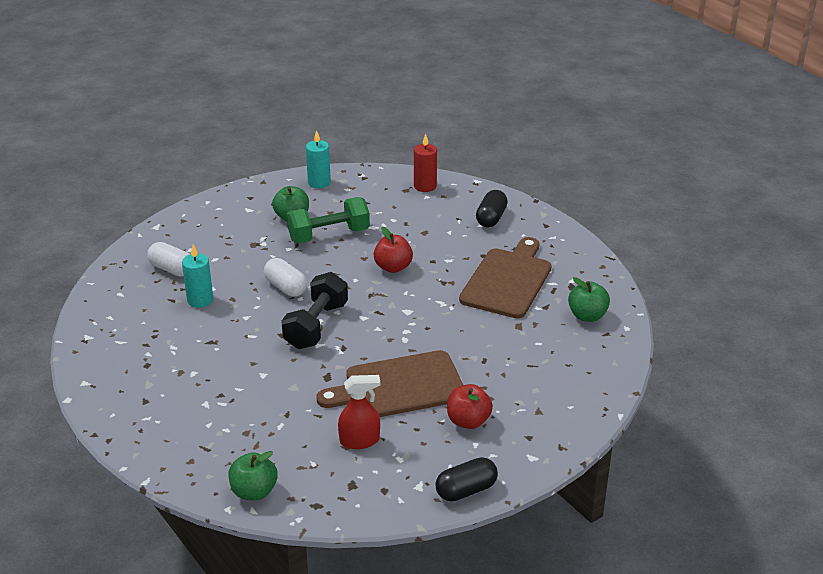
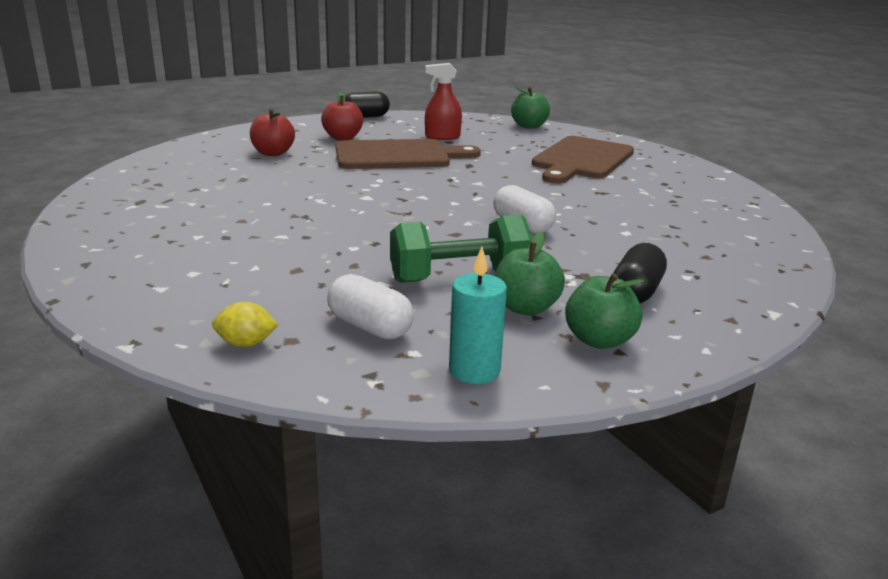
camera: 175 degrees left, 10 degrees down
white capsule [147,242,190,277] -> white capsule moved to [327,274,414,339]
turquoise candle [182,244,213,308] -> none
black dumbbell [281,272,348,349] -> none
red apple [374,227,413,273] -> red apple moved to [250,109,295,156]
red candle [414,134,437,192] -> yellow lemon [212,302,278,347]
brown cutting board [459,237,552,318] -> brown cutting board moved to [532,136,634,183]
black capsule [476,190,508,227] -> black capsule moved to [614,243,667,303]
green apple [568,277,610,322] -> green apple moved to [565,273,644,349]

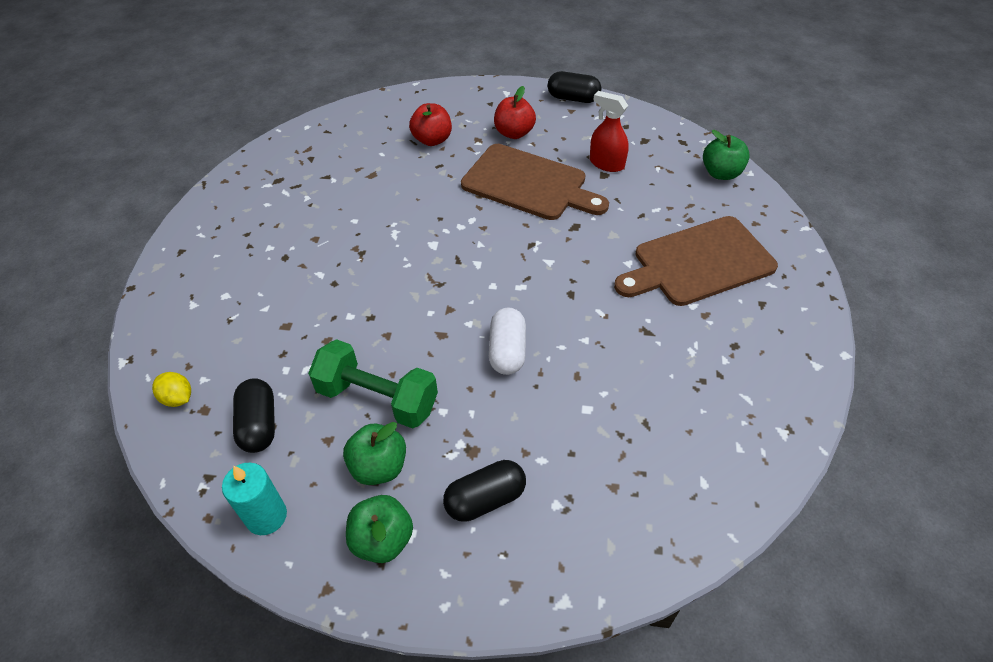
camera: 40 degrees right, 25 degrees up
white capsule [327,274,414,339] -> black capsule [233,378,275,453]

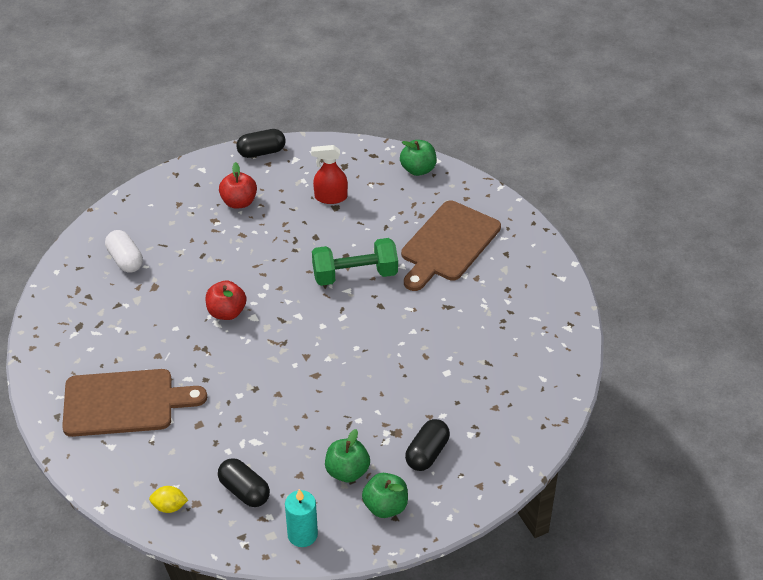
camera: 35 degrees left, 5 degrees down
green dumbbell [308,339,438,429] -> green dumbbell moved to [312,238,398,286]
red apple [409,103,452,146] -> red apple moved to [205,280,246,320]
brown cutting board [461,144,609,220] -> brown cutting board moved to [62,369,207,437]
white capsule [489,307,526,375] -> white capsule moved to [105,230,143,273]

